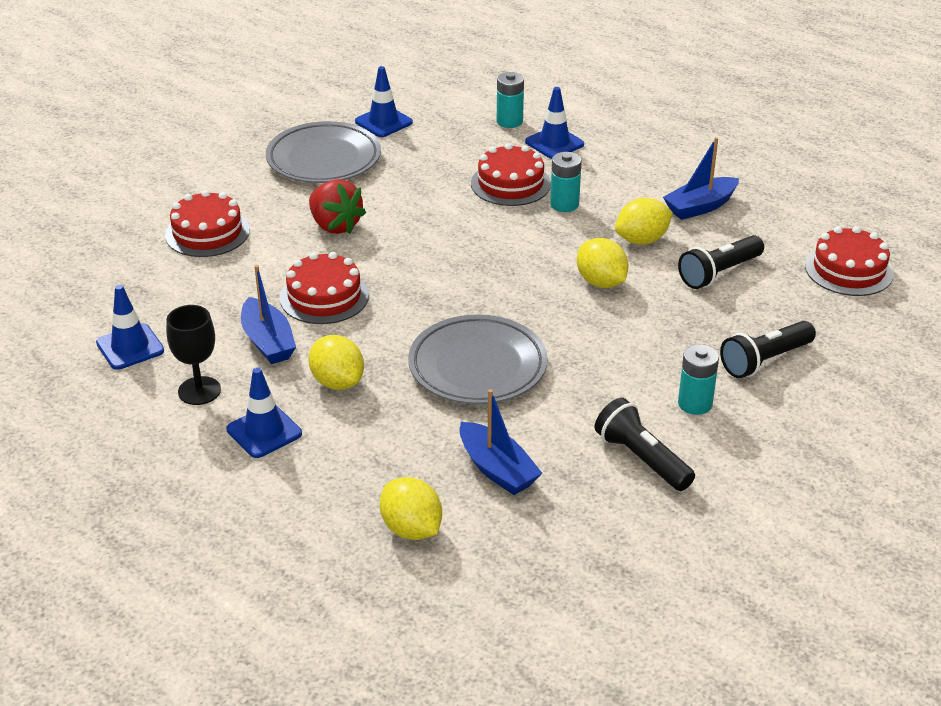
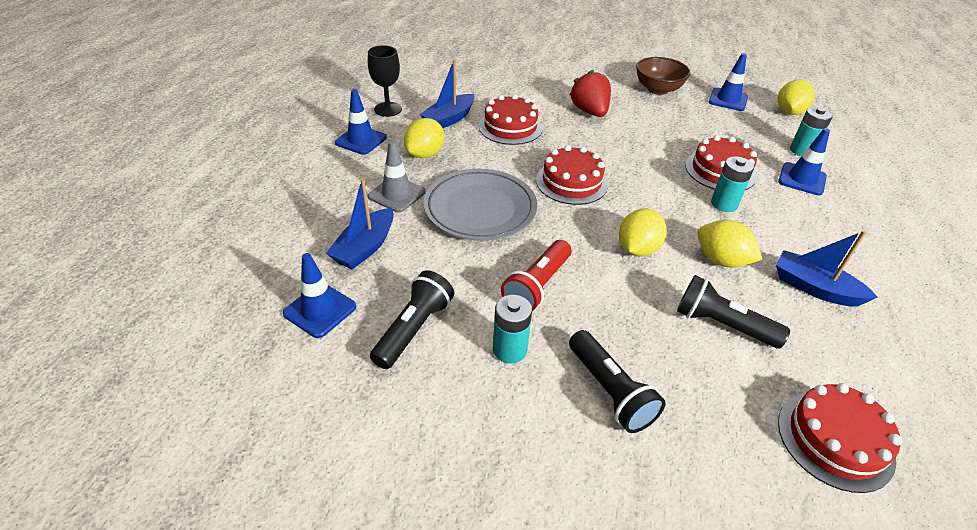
camera: 65 degrees right, 5 degrees up
blue traffic cone [96,285,164,370] -> blue traffic cone moved to [283,253,356,338]
red cake [165,190,250,257] -> red cake moved to [536,145,608,205]
grey plate [266,121,381,183] -> brown bowl [636,57,691,95]
red strawberry [309,179,366,234] -> red strawberry turned 135 degrees clockwise [569,70,611,117]
yellow lemon [380,477,442,540] -> yellow lemon moved to [777,79,815,115]
black flashlight [720,321,816,378] -> black flashlight turned 150 degrees counterclockwise [569,330,665,433]
none -> grey traffic cone [368,141,426,212]
none -> red flashlight [501,240,571,311]

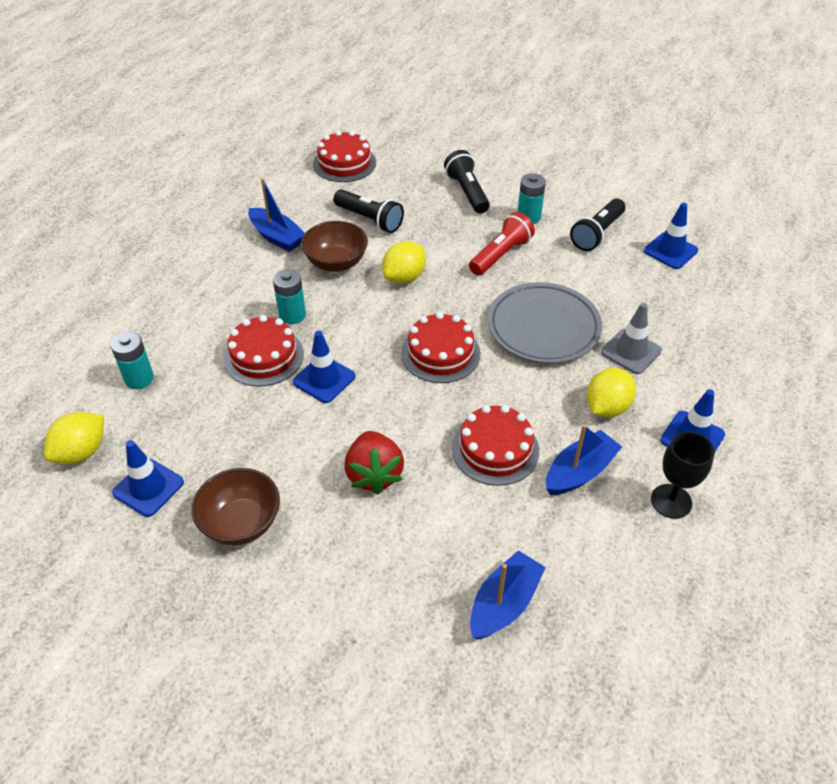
camera: 170 degrees left, 5 degrees up
blue boat [326,178,394,269] -> blue boat moved to [470,550,546,640]
yellow lemon [698,220,762,268] -> brown bowl [301,221,368,272]
blue traffic cone [778,128,830,195] -> blue traffic cone moved to [293,331,355,403]

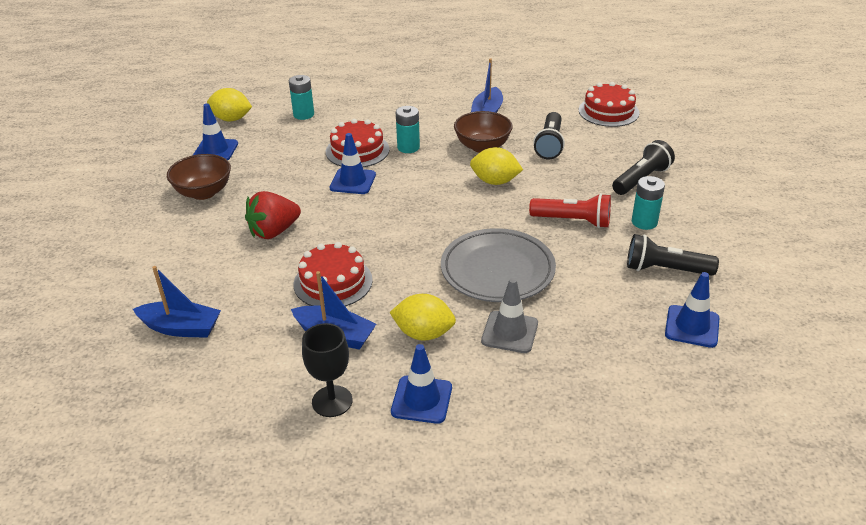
camera: 65 degrees right, 10 degrees down
red cake [401,312,480,383] -> none

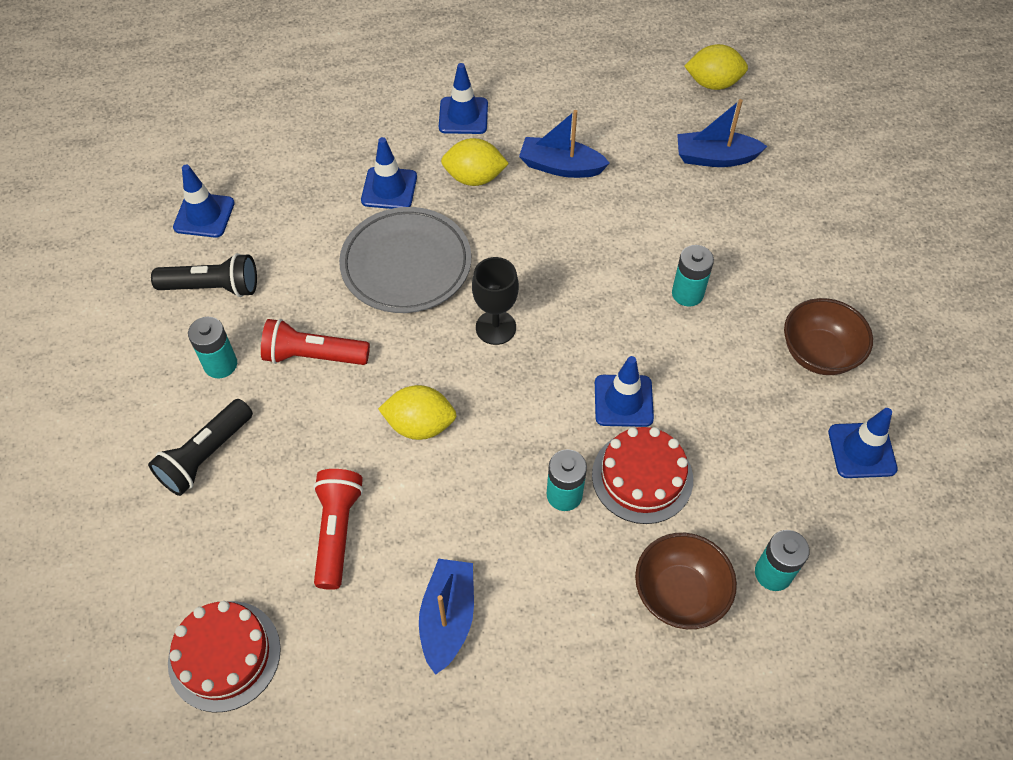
camera: 170 degrees right, 20 degrees up
yellow lemon [207,88,252,121] -> yellow lemon moved to [684,44,748,90]
red strawberry [245,191,301,239] -> turquoise battery [672,245,714,307]
red cake [294,242,373,306] -> none
black goblet [302,323,353,417] -> black goblet moved to [472,257,519,345]
brown bowl [454,111,513,153] -> brown bowl moved to [635,533,737,629]
grey traffic cone [481,278,538,353] -> blue traffic cone [361,137,417,209]
black flashlight [533,112,565,159] -> red flashlight [313,469,363,590]

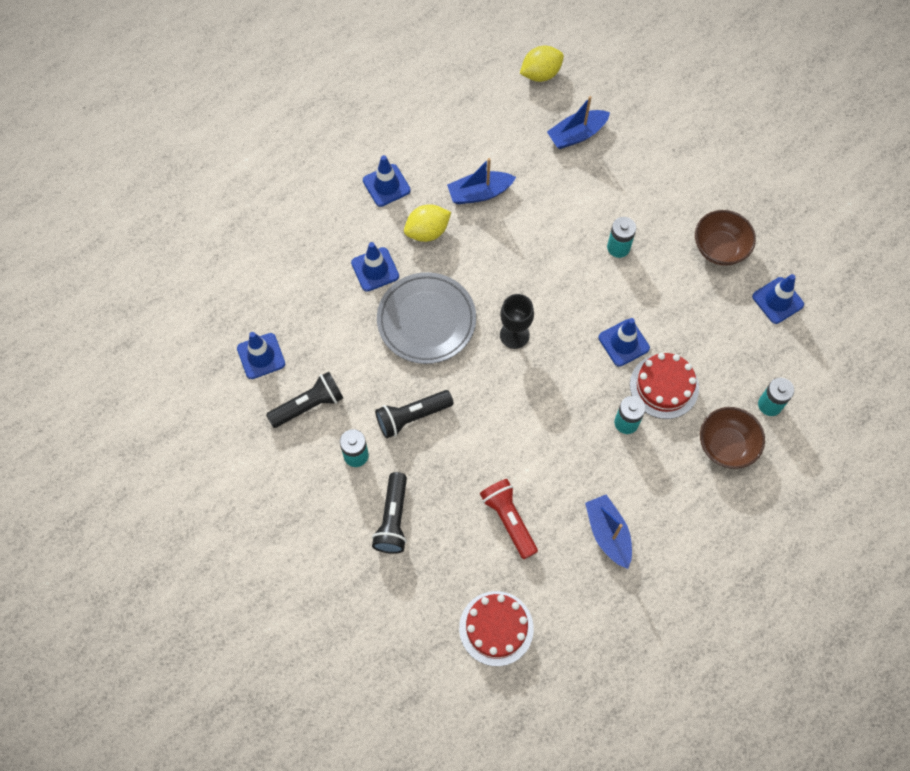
camera: 30 degrees left, 10 degrees up
red flashlight [261,319,370,365] -> black flashlight [375,390,454,438]
yellow lemon [378,385,457,440] -> none

